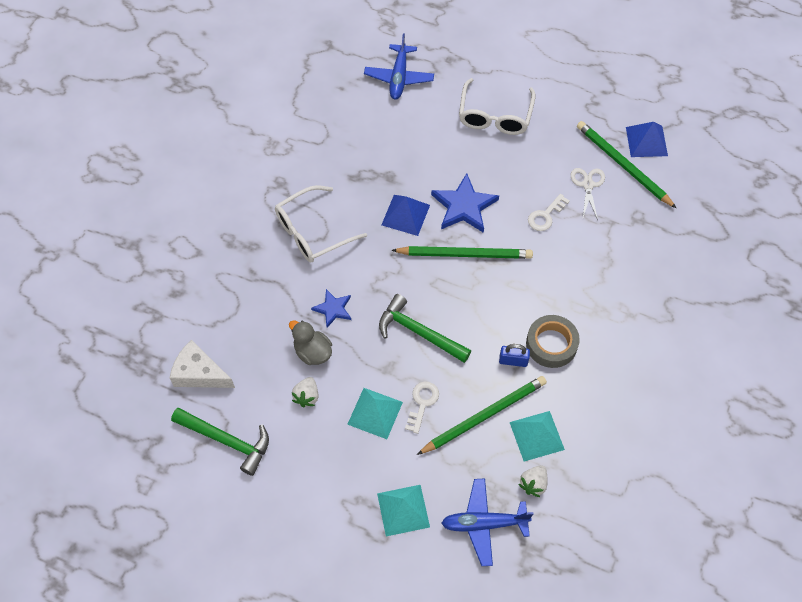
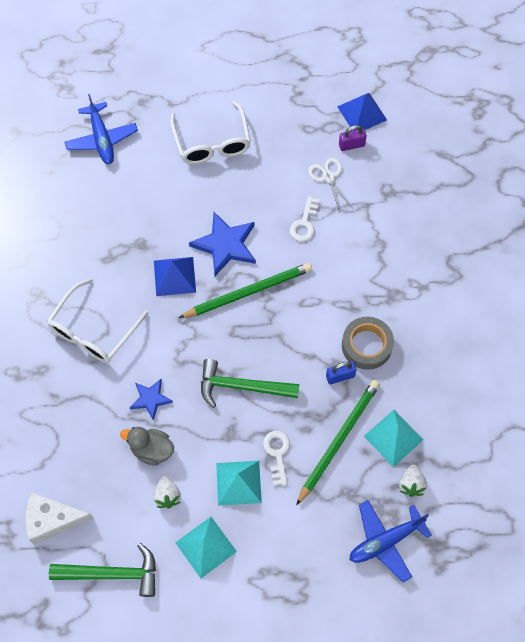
camera: 25 degrees left, 5 degrees up
turquoise pyramid [377,485,430,536] -> turquoise pyramid moved to [175,517,237,578]
green pencil [577,121,676,208] -> purple padlock [339,125,367,151]

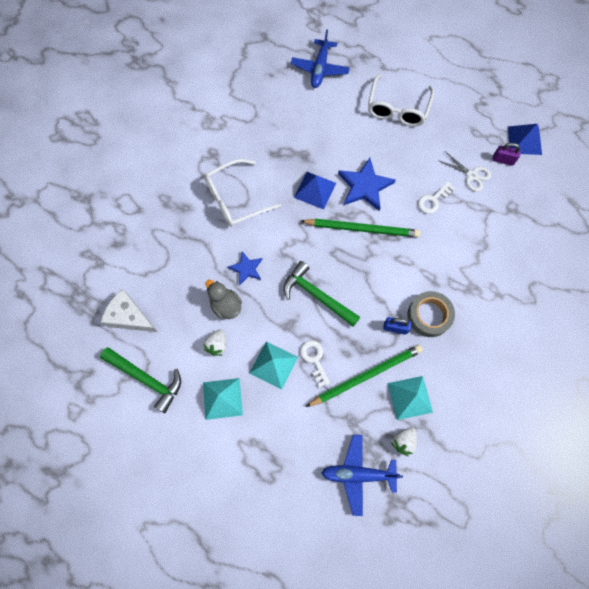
camera: 30 degrees right, 5 degrees up
white key [263,431,290,486] -> white key turned 45 degrees counterclockwise [300,340,330,387]
white scissors [308,158,354,213] -> white scissors turned 120 degrees clockwise [438,151,491,192]

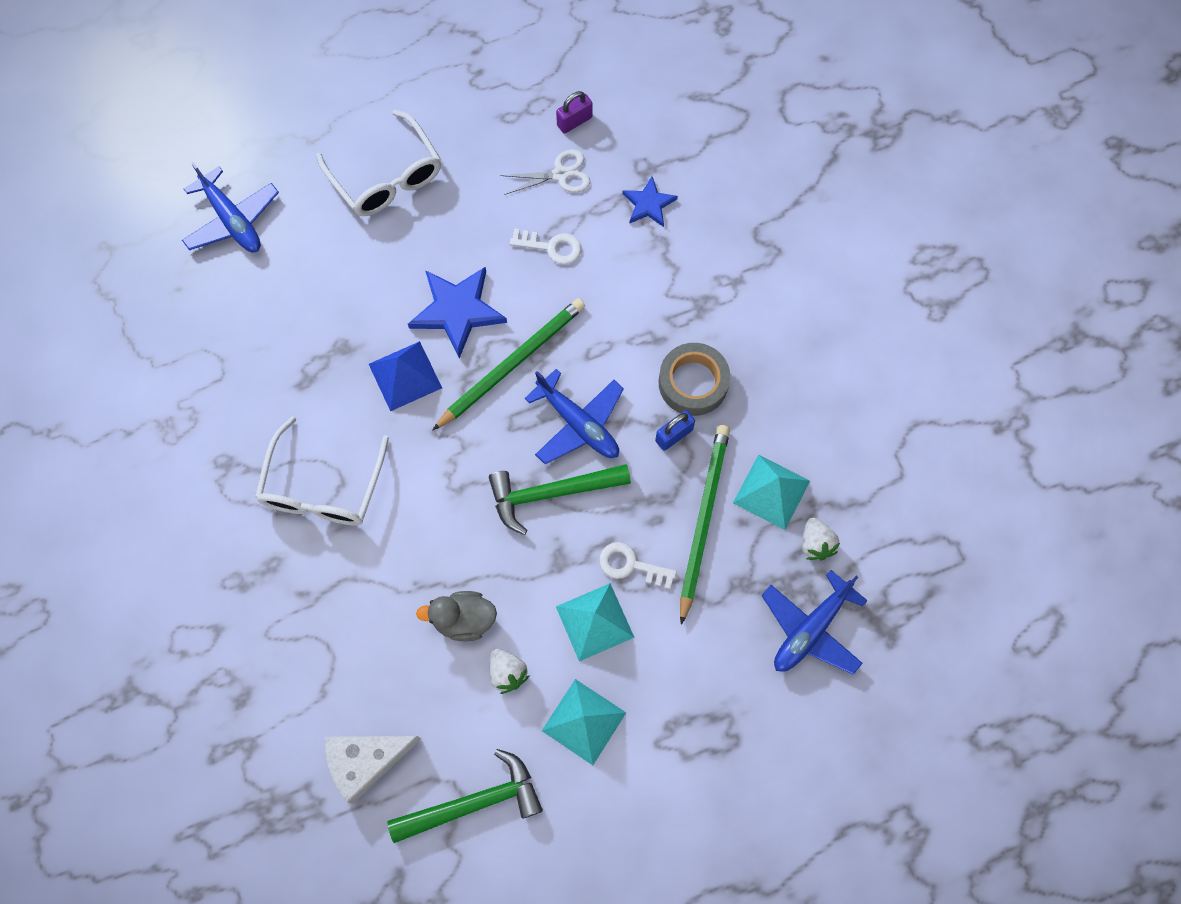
camera: 50 degrees left, 0 degrees up
blue star [228,251,263,285] -> blue star moved to [622,177,678,227]
white key [418,181,455,214] -> white key turned 75 degrees counterclockwise [510,229,581,265]
blue pyramid [508,124,542,155] -> none
none -> blue plane [525,369,624,464]

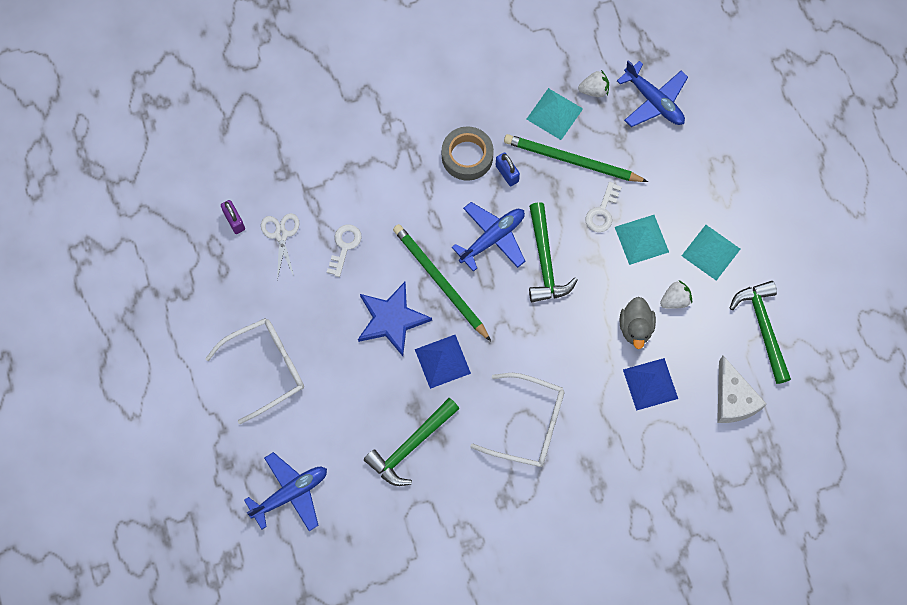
camera: 85 degrees left, 0 degrees up
blue star [622,177,678,227] -> none
none -> green hammer [364,398,459,486]
none -> blue pyramid [623,358,678,411]

